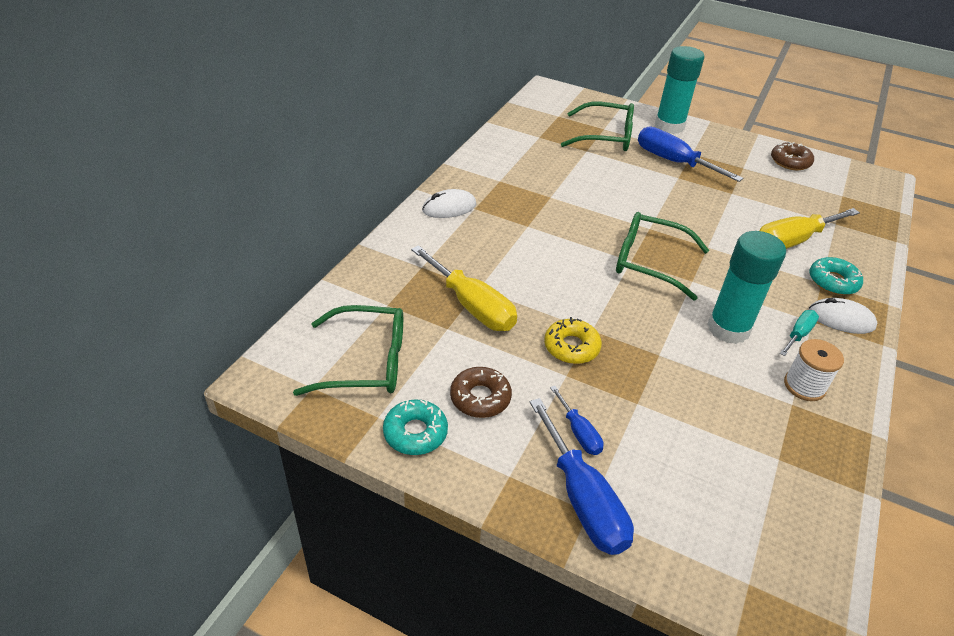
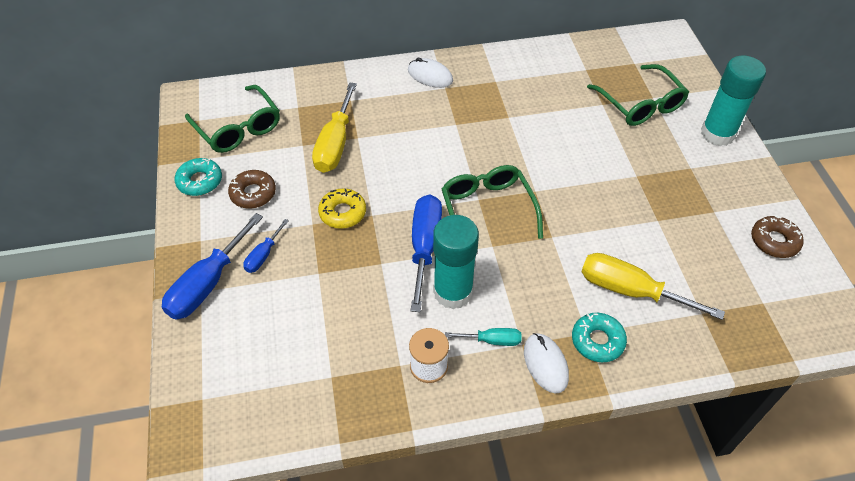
camera: 55 degrees right, 10 degrees up
blue screwdriver [638,127,743,182] -> blue screwdriver moved to [411,195,442,312]

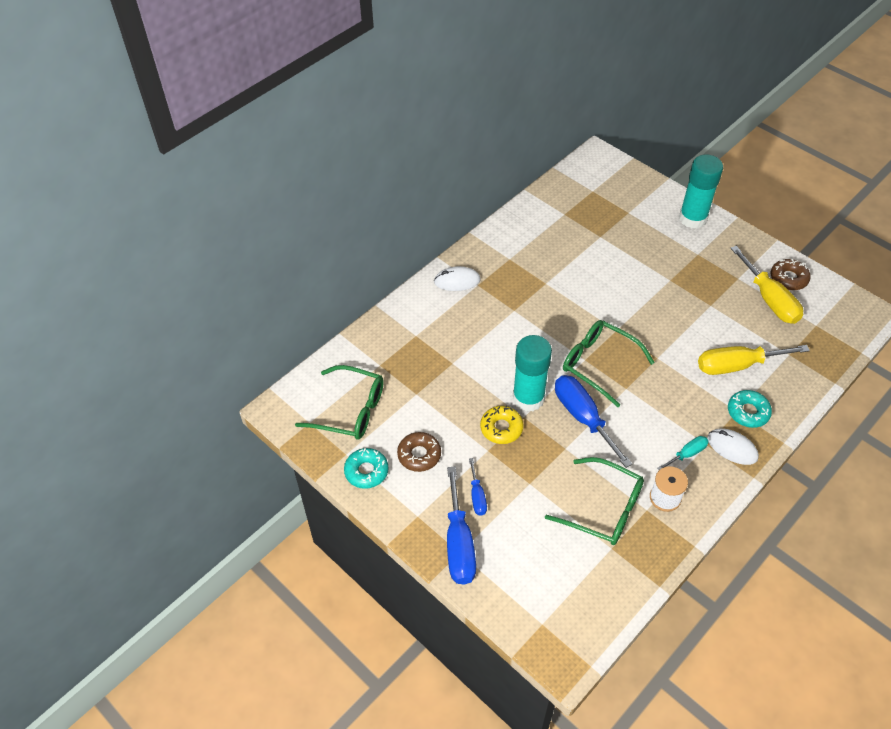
camera: 35 degrees left, 0 degrees up
yellow screwdriver [312,82,357,173] -> yellow screwdriver moved to [730,246,803,324]
turquoise glue stick [433,215,479,309] -> turquoise glue stick moved to [513,335,552,412]
green glasses [587,64,689,126] -> green glasses moved to [545,457,644,545]

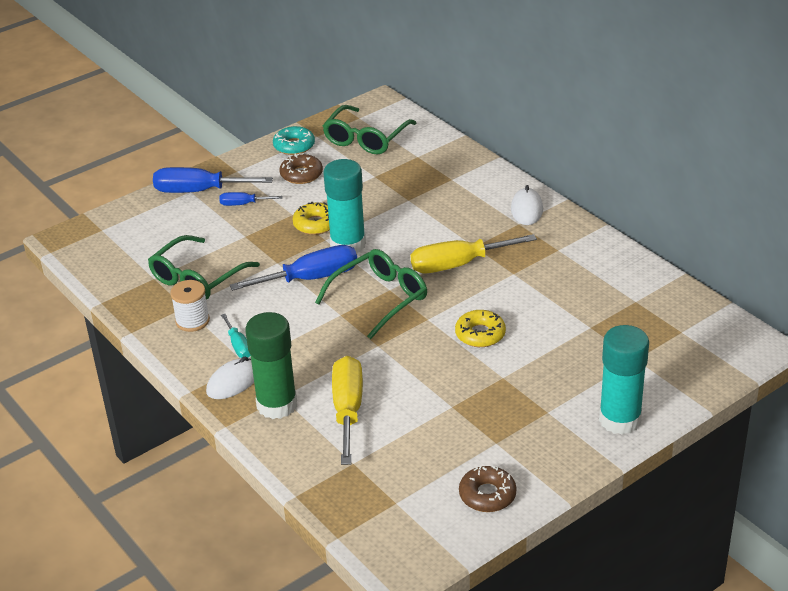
camera: 100 degrees right, 15 degrees down
turquoise donut [728,390,772,428] -> green glue stick [245,312,297,419]
yellow screwdriver [730,246,803,324] -> yellow screwdriver moved to [411,234,537,273]
none -> yellow donut [455,310,506,347]

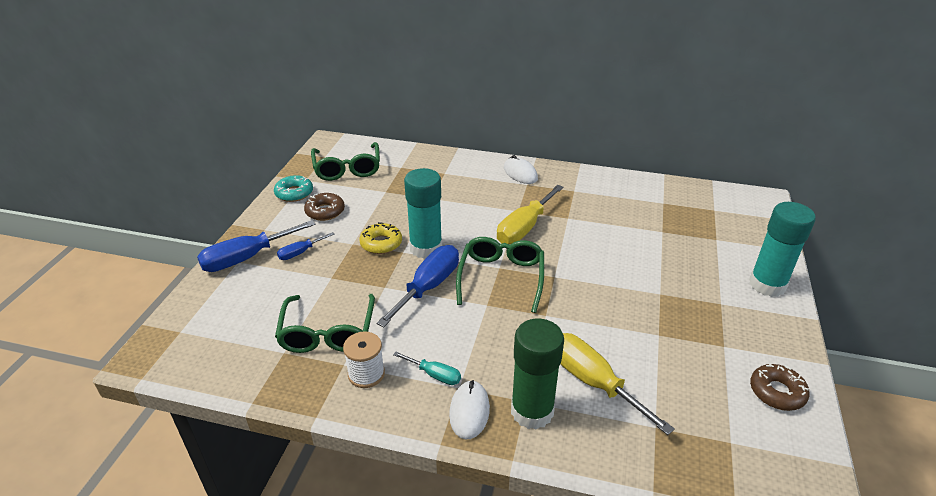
camera: 40 degrees left, 0 degrees up
yellow donut [455,310,506,347] -> none

